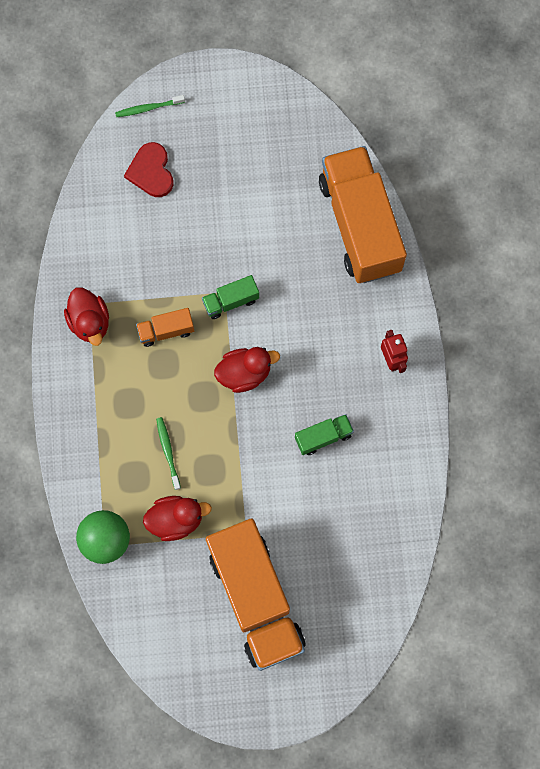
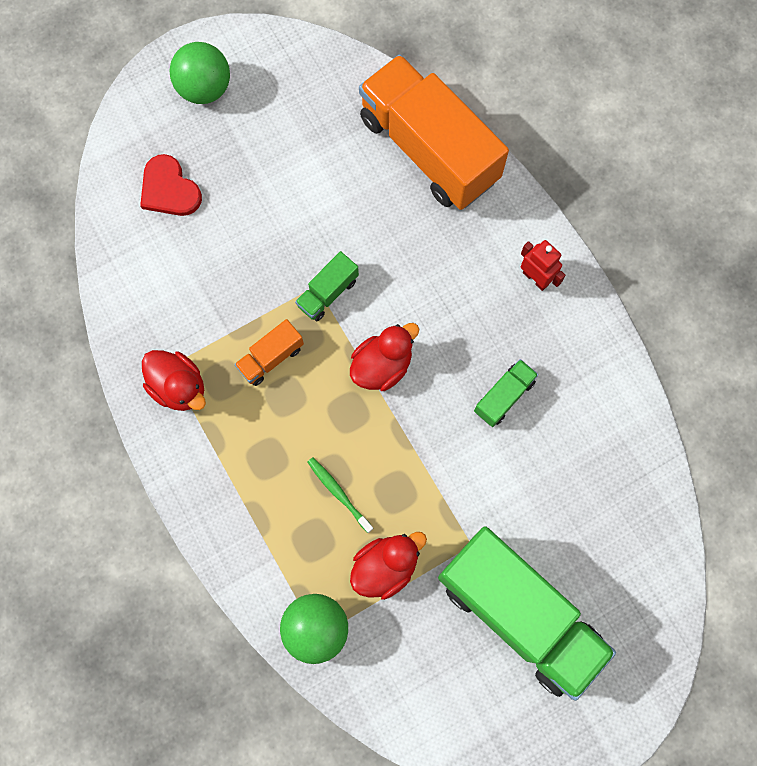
camera: 25 degrees left, 0 degrees up
green toothbrush [115,95,185,117] -> none
orange truck [206,518,306,671] -> green truck [438,526,616,701]
none -> green ball [170,42,230,104]

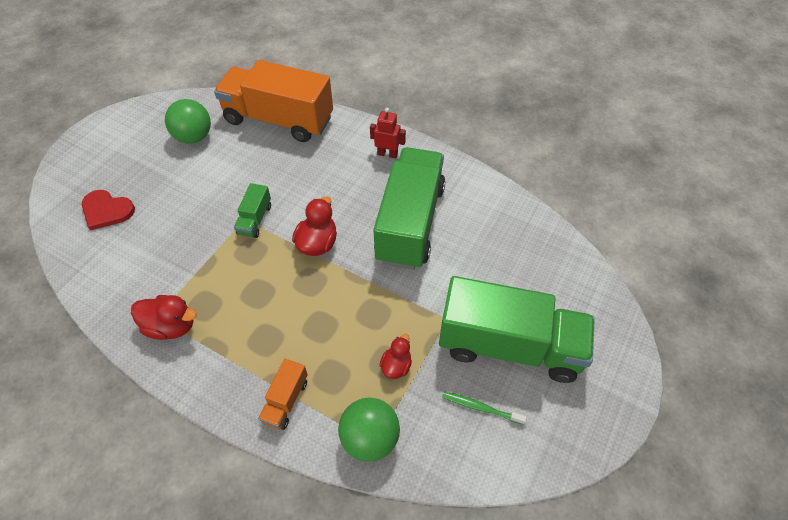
camera: 30 degrees left, 20 degrees down
green ball [170,42,230,104] -> green ball moved to [165,99,211,144]
orange truck [234,319,304,386] -> orange truck moved to [258,359,308,430]
green toothbrush [308,457,373,533] -> green toothbrush moved to [442,392,527,425]
red duck [350,532,427,600] -> red duck [379,334,412,379], size x0.64
green truck [474,359,538,427] -> green truck [374,147,445,270], size x2.38

